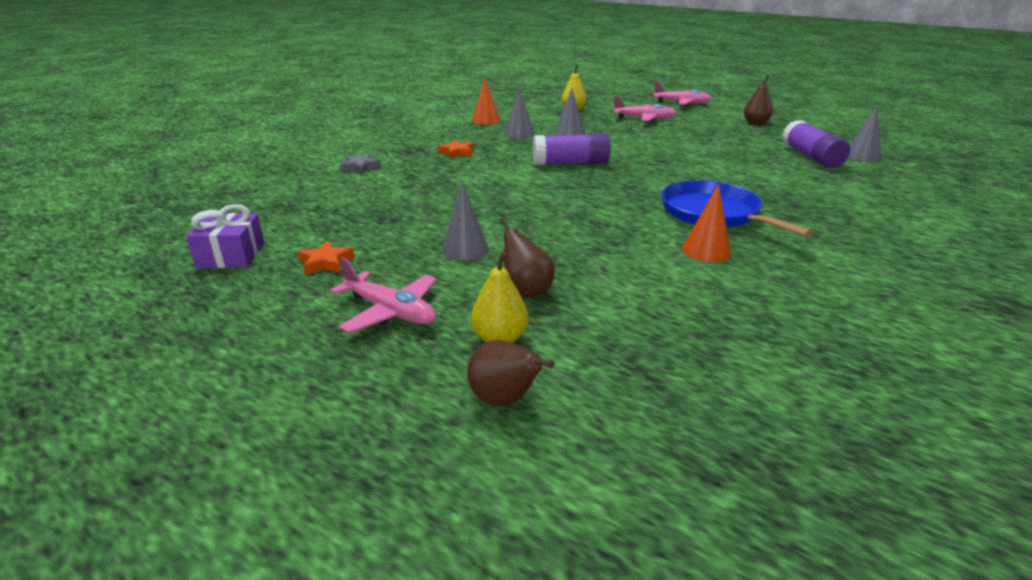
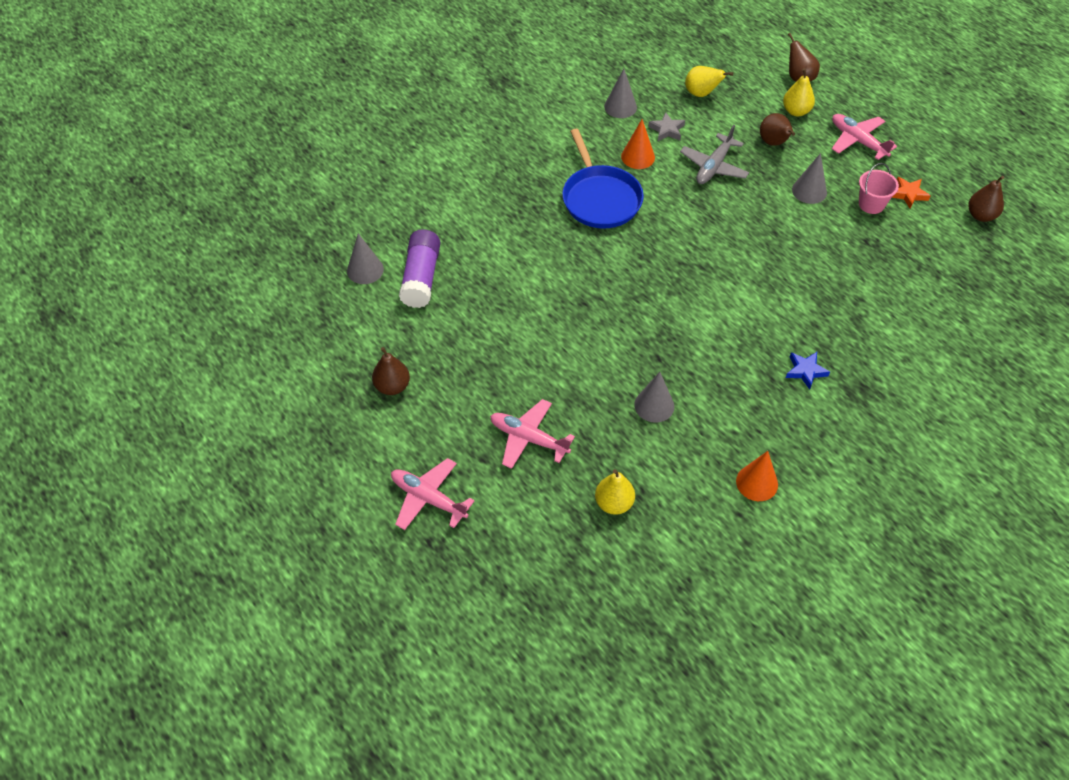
camera: 165 degrees left, 25 degrees up
purple gift [186,204,265,268] -> brown pear [968,176,1004,222]
grey star [340,154,381,175] -> grey star moved to [648,112,685,141]
orange star [438,140,474,159] -> blue star [786,352,830,390]
grey cone [504,88,534,139] -> grey cone moved to [604,69,637,118]
purple glue stick [533,133,611,165] -> none
none -> grey plane [680,125,749,184]
none -> yellow pear [685,66,733,97]
none -> pink bucket [859,163,899,214]

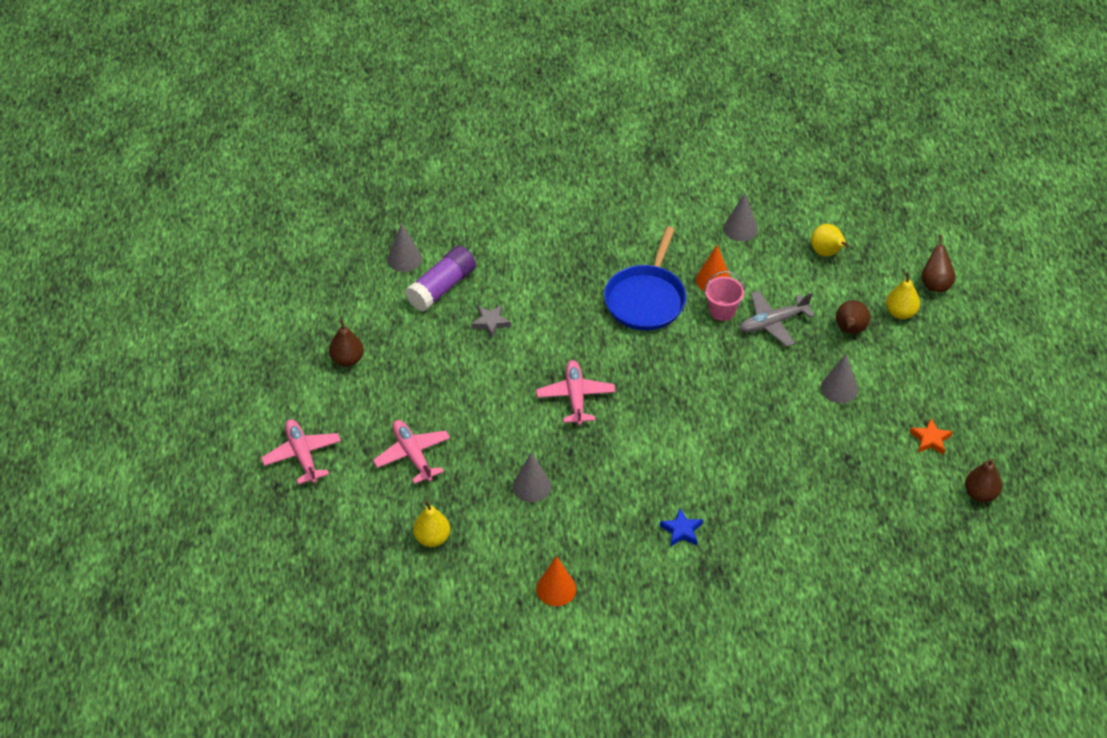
camera: 35 degrees right, 5 degrees down
grey star [648,112,685,141] -> grey star moved to [471,305,511,338]
pink plane [832,114,897,160] -> pink plane moved to [536,360,615,426]
pink bucket [859,163,899,214] -> pink bucket moved to [704,271,745,321]

